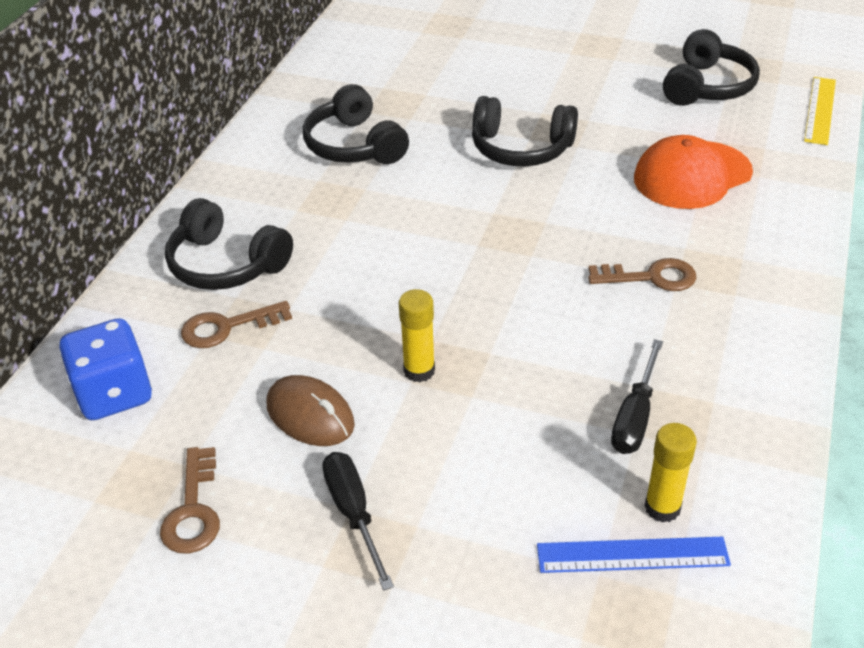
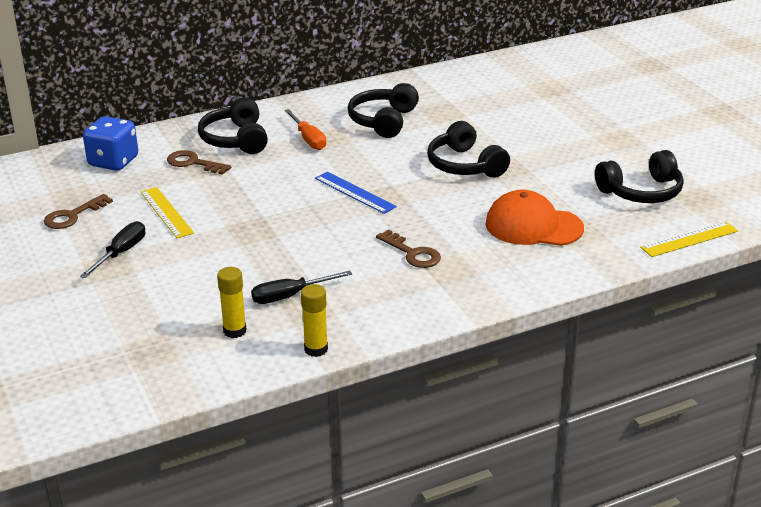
camera: 45 degrees right, 10 degrees down
brown mouse [266,375,355,446] -> yellow ruler [140,187,194,238]
yellow glue stick [399,289,435,382] -> yellow glue stick moved to [301,284,328,357]
blue ruler [537,537,731,573] -> blue ruler moved to [315,172,397,214]
none -> orange screwdriver [284,109,326,150]

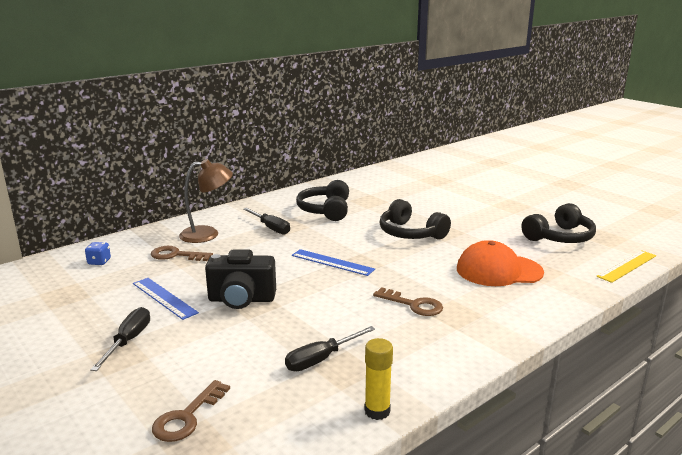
camera: 15 degrees left, 10 degrees down
brown key [44,194,113,229] -> brown key moved to [152,380,230,442]
blue dice [83,116,138,171] -> blue dice [85,242,111,265], size x0.49
yellow ruler [140,187,194,238] -> blue ruler [133,278,199,320]
black headphones [198,97,268,154] -> brown lamp [179,159,233,243]
yellow glue stick [217,267,247,338] -> none
orange screwdriver [284,109,326,150] -> black screwdriver [243,208,290,235]
none -> black camera [205,249,276,309]

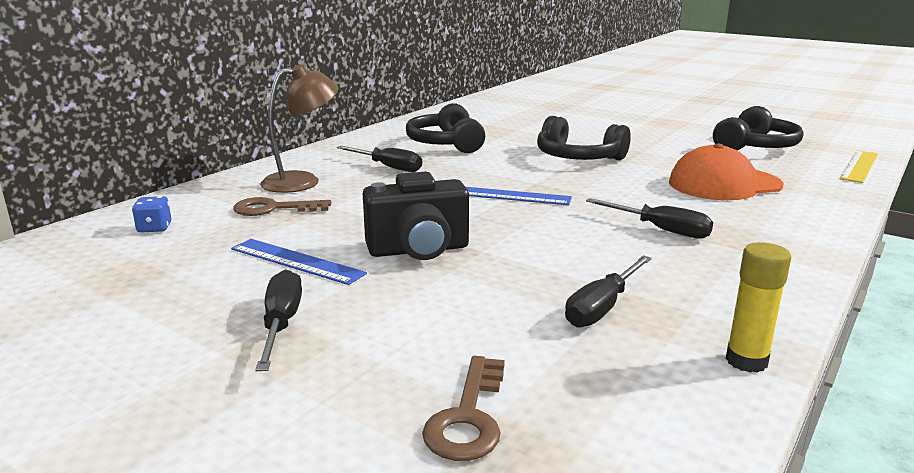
camera: 15 degrees left, 0 degrees up
brown key [373,287,443,316] -> black screwdriver [586,198,713,239]

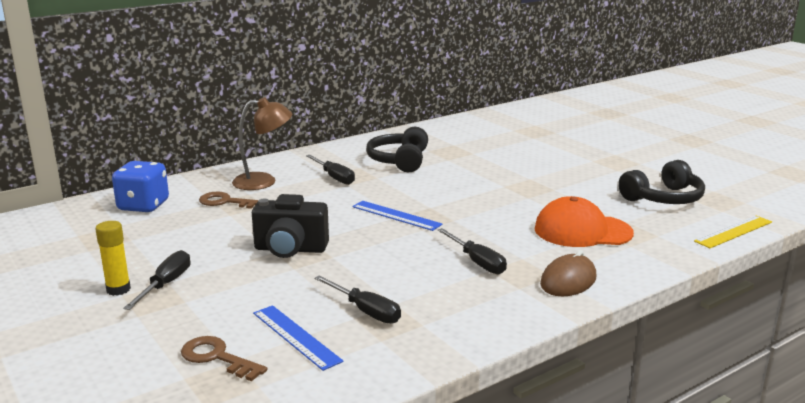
camera: 20 degrees right, 0 degrees up
blue dice [132,196,171,233] -> blue dice [112,161,169,212], size x2.05
blue ruler [231,239,367,285] -> blue ruler moved to [253,305,343,371]
brown key [422,356,505,461] -> brown key turned 90 degrees clockwise [181,336,267,381]
black headphones [537,116,631,160] -> none
black screwdriver [565,255,652,327] -> black screwdriver turned 105 degrees counterclockwise [314,275,401,324]
yellow glue stick [726,242,791,373] -> yellow glue stick moved to [95,221,131,296]
none -> brown mouse [540,250,596,296]

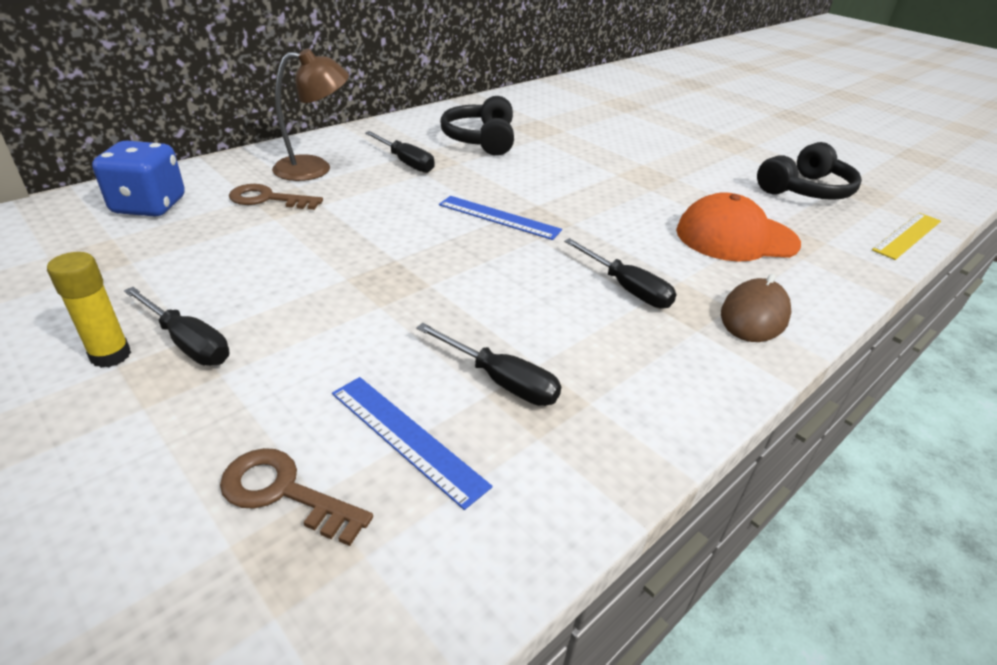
camera: 10 degrees left, 15 degrees up
black screwdriver [123,250,190,310] -> black screwdriver turned 120 degrees clockwise [124,287,229,366]
black camera [252,194,329,258] -> none

